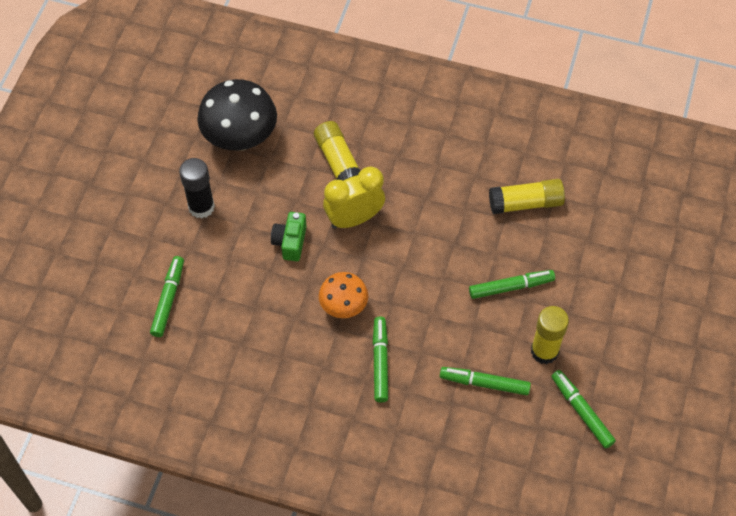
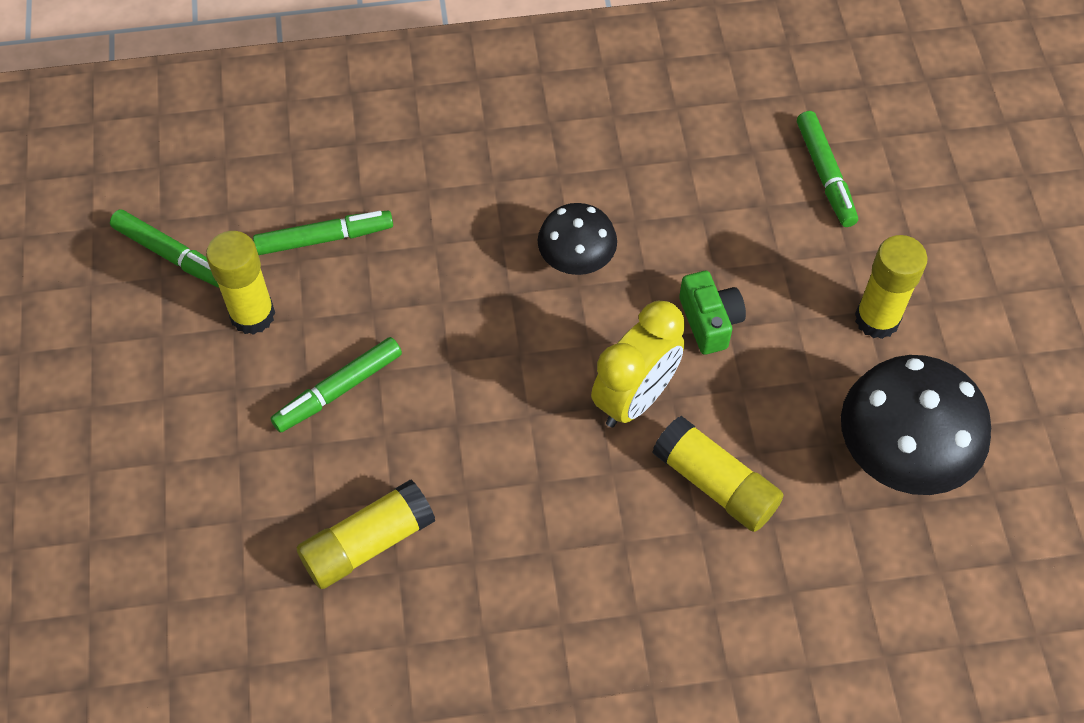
camera: 155 degrees right, 0 degrees up
black glue stick [179,158,215,219] -> yellow glue stick [855,235,927,339]
orange mushroom [319,272,368,318] -> black mushroom [538,203,617,275]
green marker [373,317,388,402] -> none

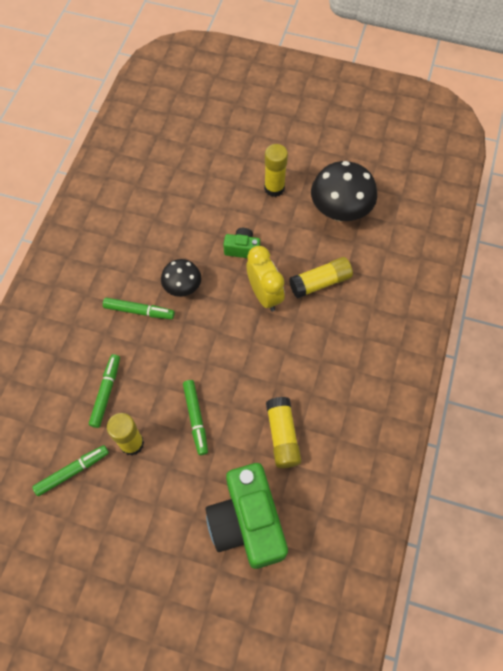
camera: 65 degrees left, 5 degrees up
green marker [797,111,858,227] -> green marker moved to [103,298,175,319]
none -> green camera [206,463,288,569]

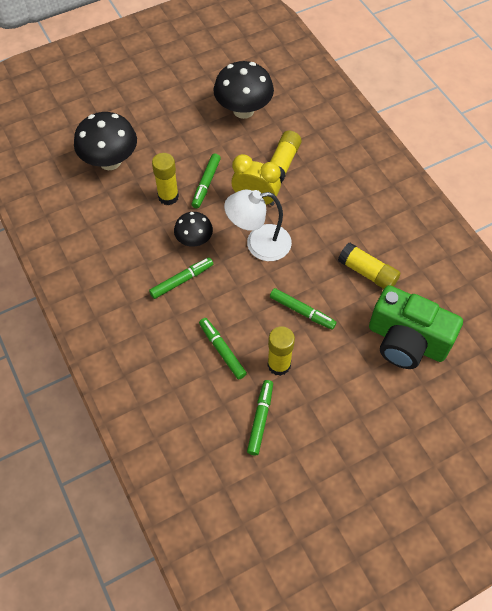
camera: 45 degrees left, 5 degrees down
green camera [223,228,260,258] -> green marker [192,153,221,208]
yellow glue stick [264,144,288,197] -> yellow glue stick moved to [152,153,179,205]
none -> black mushroom [74,112,137,170]
none -> white lamp [224,190,292,261]

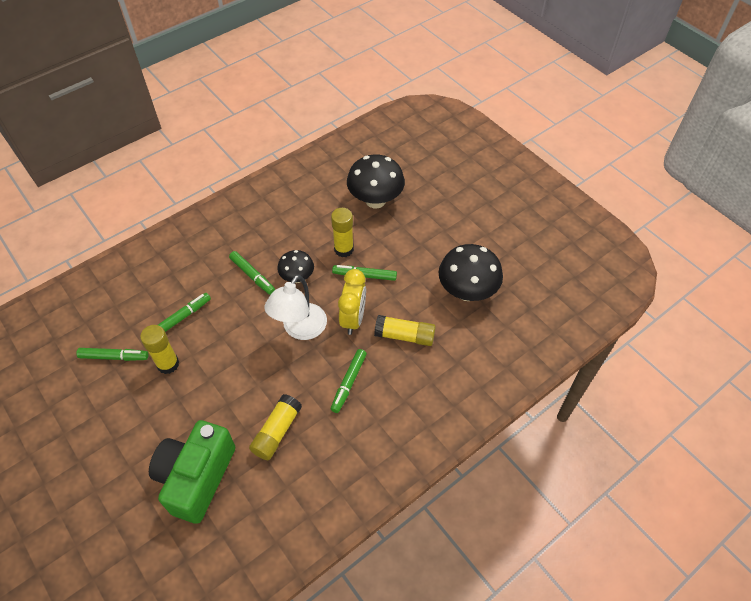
camera: 80 degrees right, 5 degrees down
white lamp [224,190,292,261] -> white lamp turned 135 degrees counterclockwise [264,275,327,340]
green marker [270,288,337,330] -> green marker moved to [330,349,367,413]

